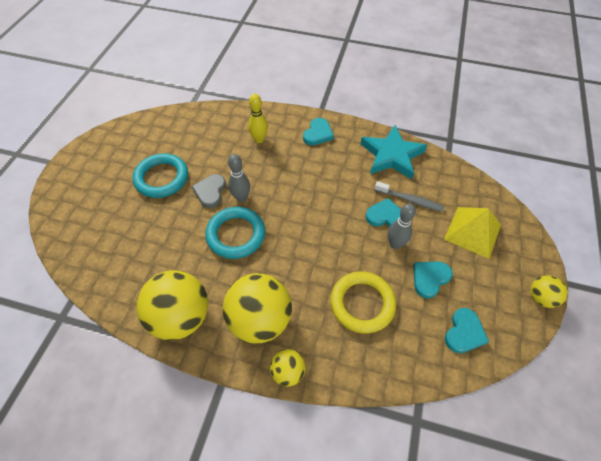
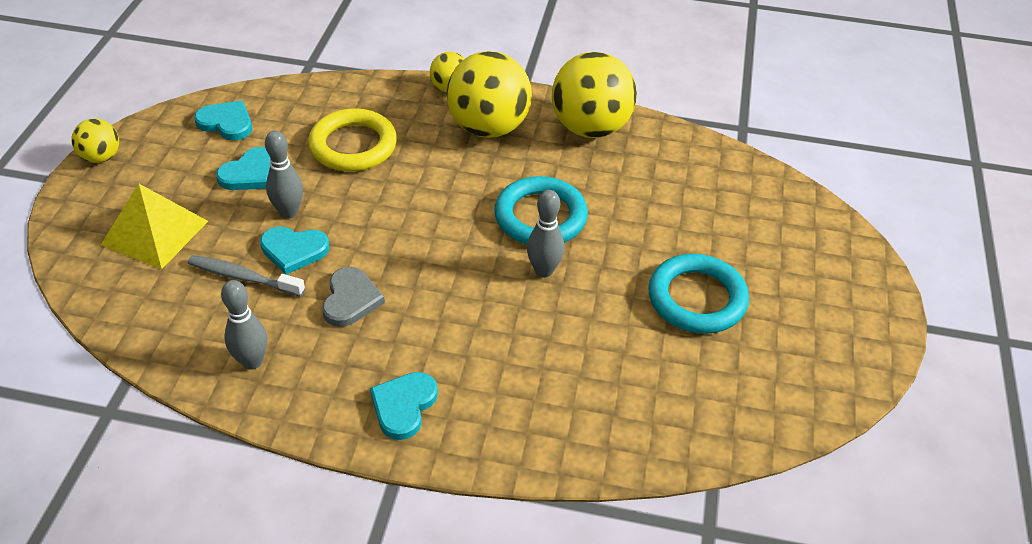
camera: 175 degrees right, 10 degrees down
grey heart [192,174,226,208] -> grey heart moved to [322,267,385,327]
yellow bowling pin [248,94,268,143] -> none
turquoise star [361,125,427,179] -> grey bowling pin [221,280,267,370]
turquoise heart [445,308,489,353] -> turquoise heart turned 90 degrees clockwise [194,101,252,141]

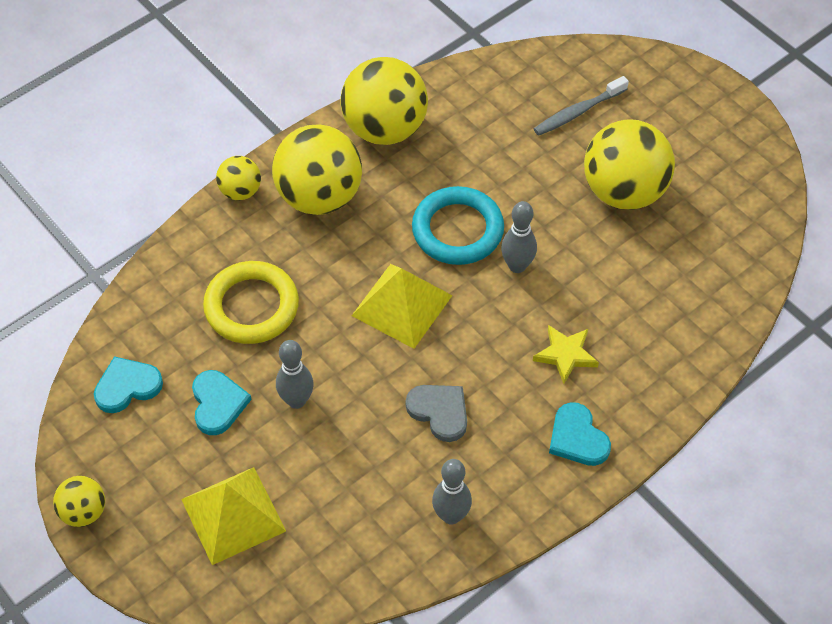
camera: 50 degrees left, 10 degrees up
grey toothbrush [188,255,305,297] -> grey toothbrush moved to [534,76,629,136]
turquoise heart [260,227,329,275] -> none
turquoise ring [648,254,749,334] -> yellow ball [584,120,675,210]
none -> yellow pyramid [352,264,453,349]
none -> yellow star [533,325,599,384]

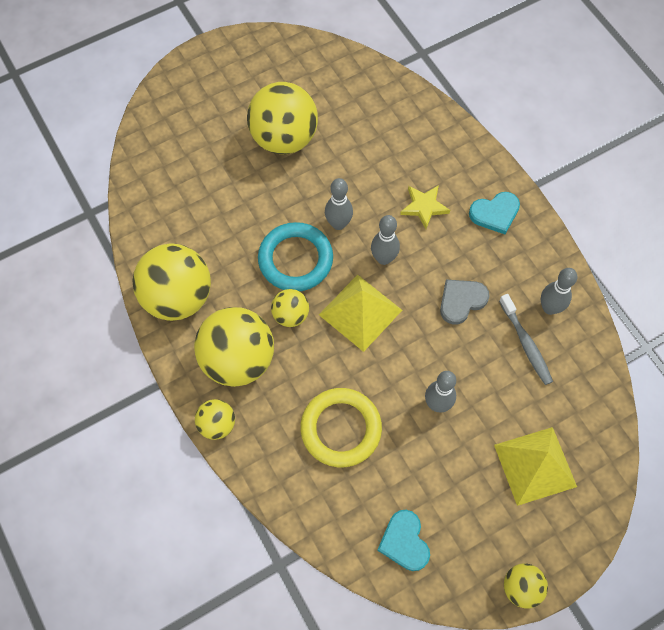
camera: 80 degrees left, 10 degrees up
turquoise heart [192,370,252,435] -> none
grey toothbrush [534,76,629,136] -> grey toothbrush moved to [499,294,553,385]
none -> yellow ball [271,289,309,327]
none -> grey bowling pin [371,215,400,265]

